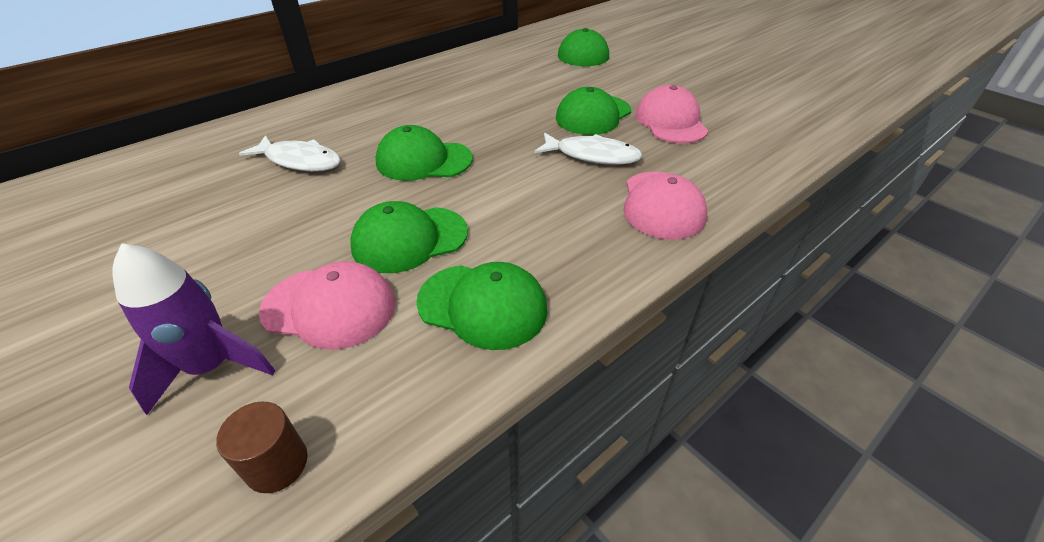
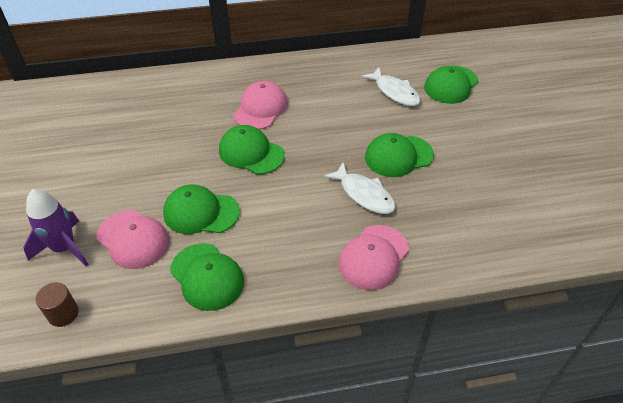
camera: 30 degrees right, 5 degrees up
white fish [239,135,341,171] -> white fish moved to [361,67,420,106]
pink cap [635,85,708,143] -> pink cap moved to [233,81,288,130]

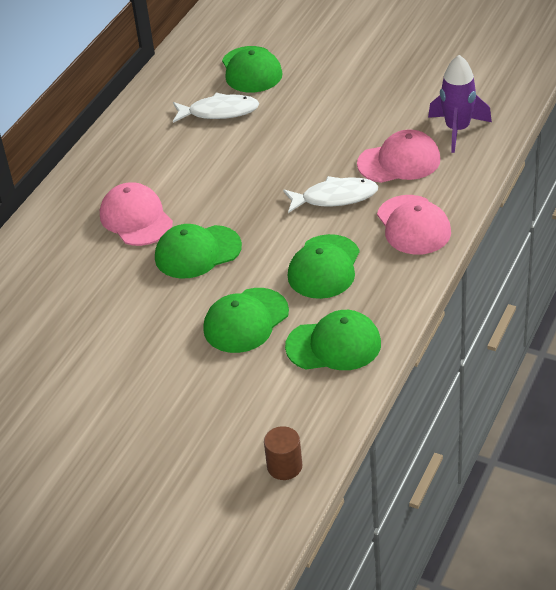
camera: 50 degrees left, 5 degrees down
purple rocket [23,189,89,267] -> purple rocket moved to [428,55,492,153]
pink cap [96,210,169,269] -> pink cap moved to [357,130,441,183]
green cap [365,133,434,177] -> green cap moved to [288,234,360,299]

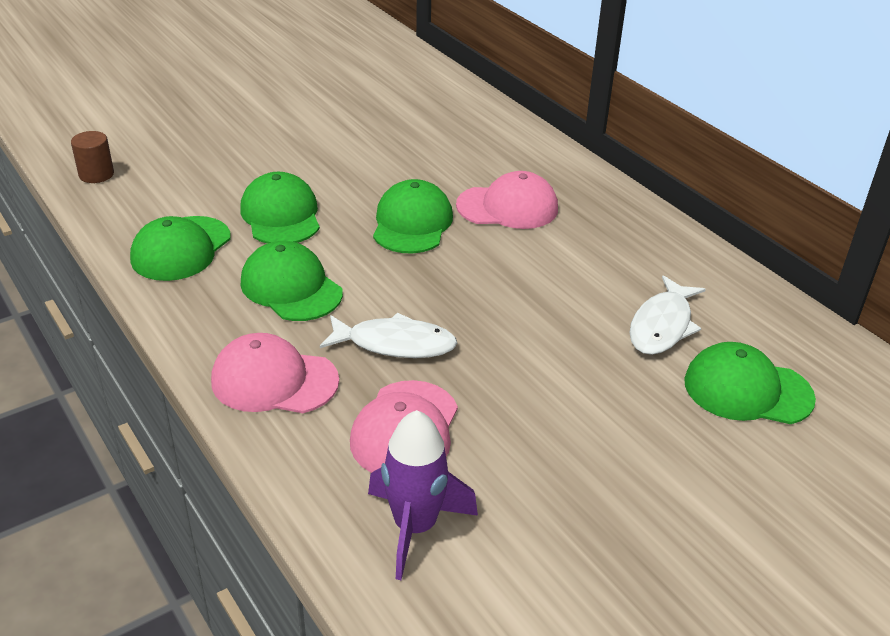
camera: 115 degrees right, 5 degrees down
white fish [283,176,378,213] -> white fish turned 105 degrees counterclockwise [320,313,457,358]

